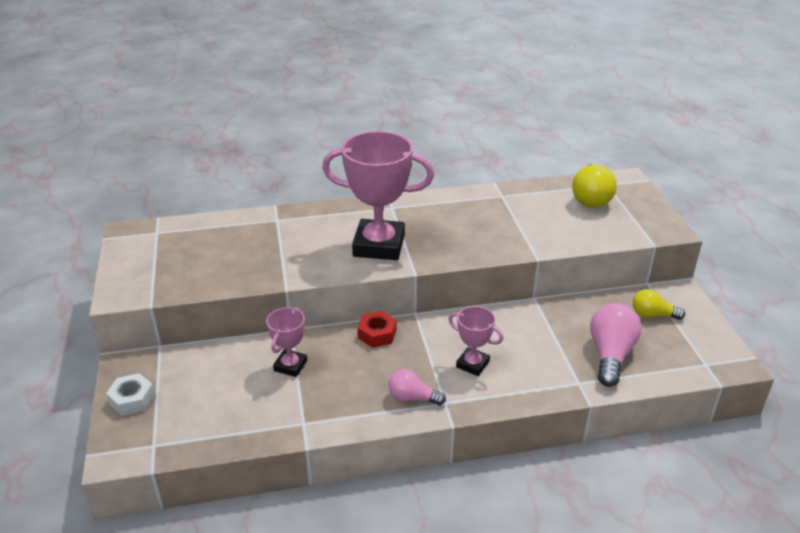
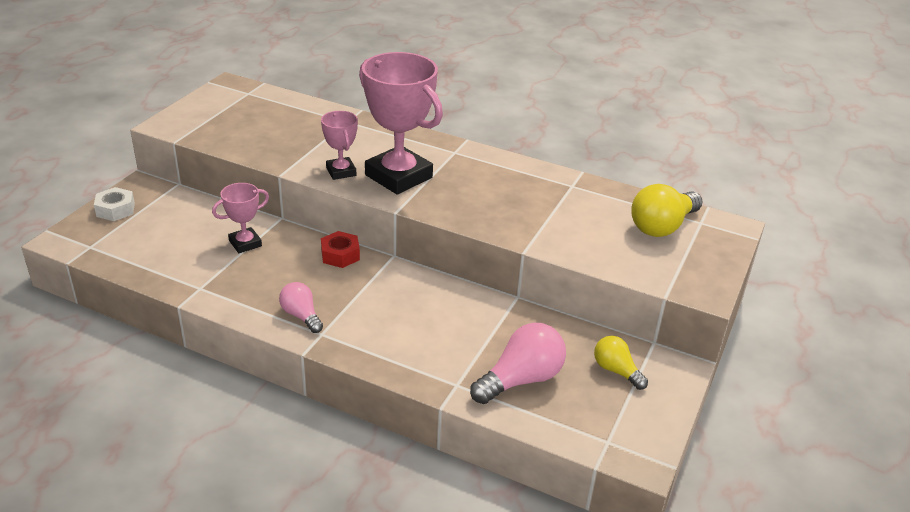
camera: 35 degrees right, 0 degrees up
pink trophy [448,306,503,376] -> pink trophy moved to [321,111,358,180]

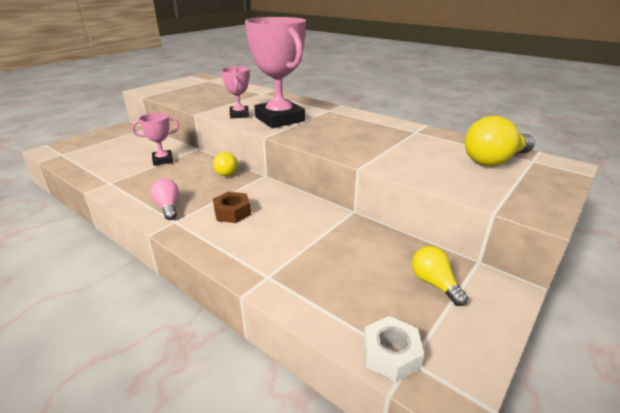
camera: 15 degrees right, 5 degrees down
white nut [94,187,135,221] -> white nut moved to [363,316,424,382]
red nut [321,231,360,268] -> yellow light bulb [213,152,238,176]
pink light bulb [470,323,566,404] -> none
none -> brown nut [213,192,251,223]

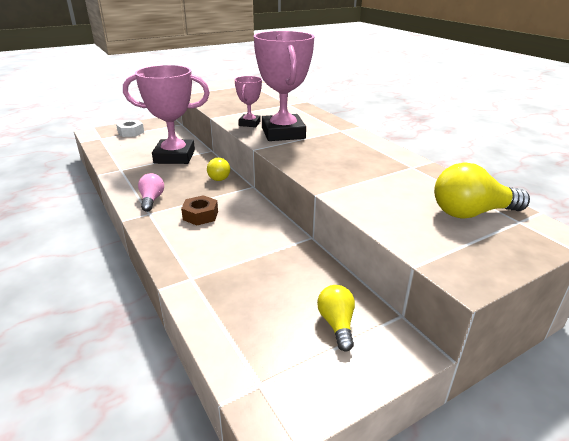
camera: 20 degrees right, 0 degrees up
pink trophy [132,113,179,165] -> pink trophy [123,65,210,164], size x1.98
white nut [363,316,424,382] -> white nut moved to [116,120,144,137]

